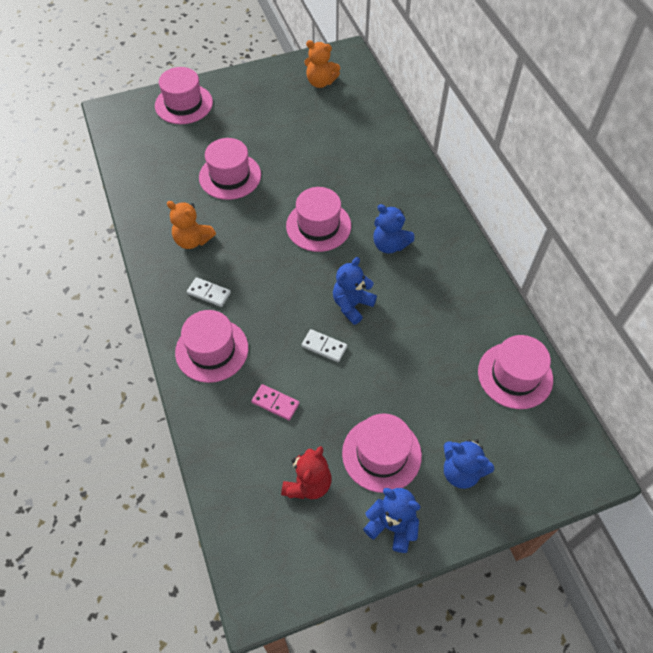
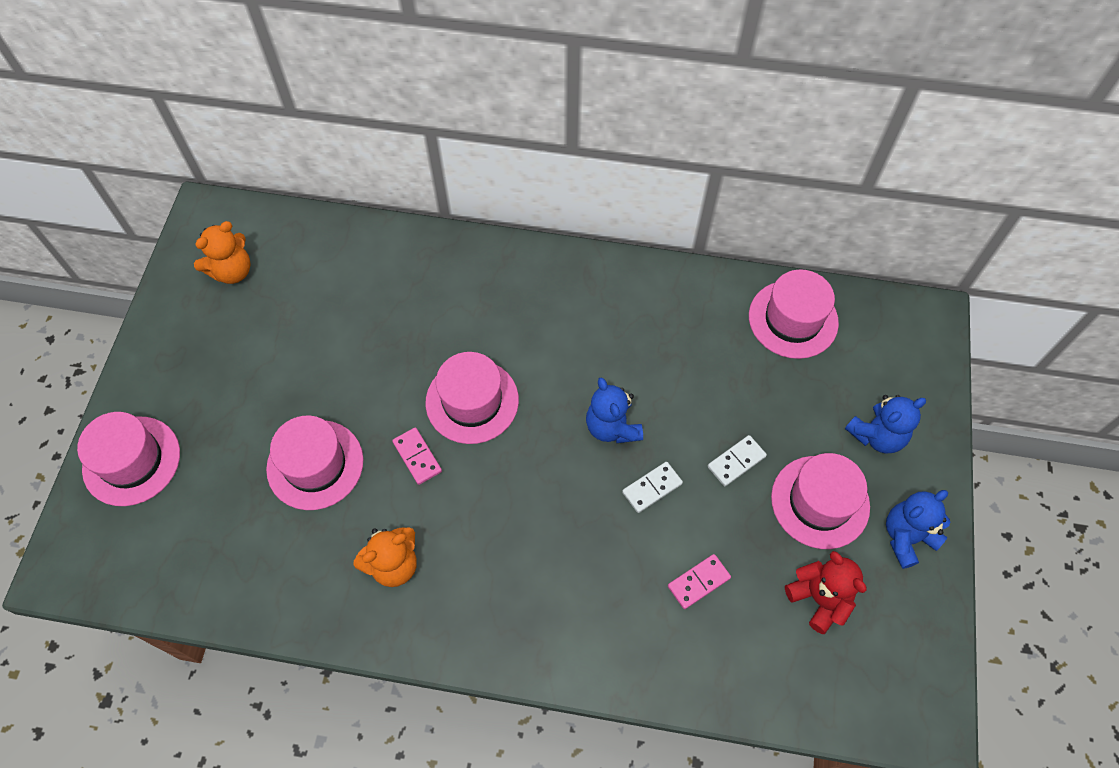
camera: 60 degrees left, 5 degrees up
pink hat [175,310,248,383] -> none
white domino [187,277,231,307] -> white domino moved to [708,435,767,486]
blue teddy bear [373,204,414,254] -> none
none -> pink domino [392,427,442,485]

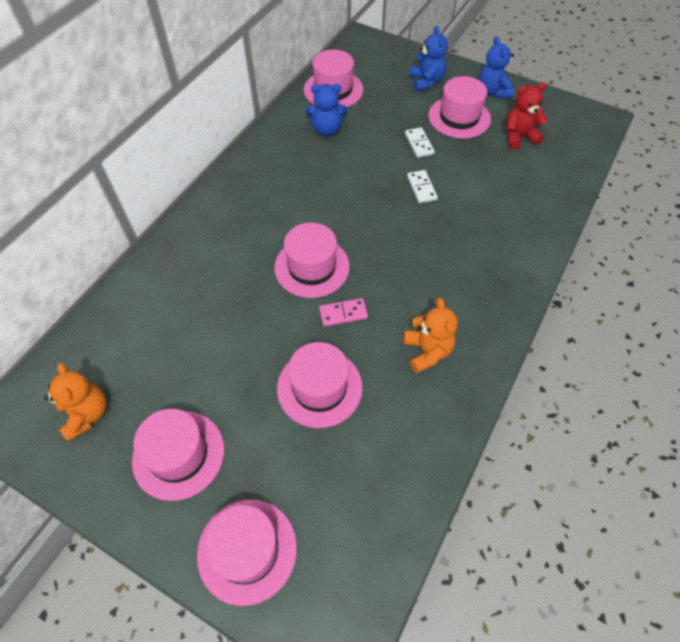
camera: 70 degrees left, 5 degrees down
blue teddy bear [586,377,643,443] -> blue teddy bear moved to [305,84,348,136]
pink domino [668,554,731,609] -> none
none -> pink hat [132,409,224,501]

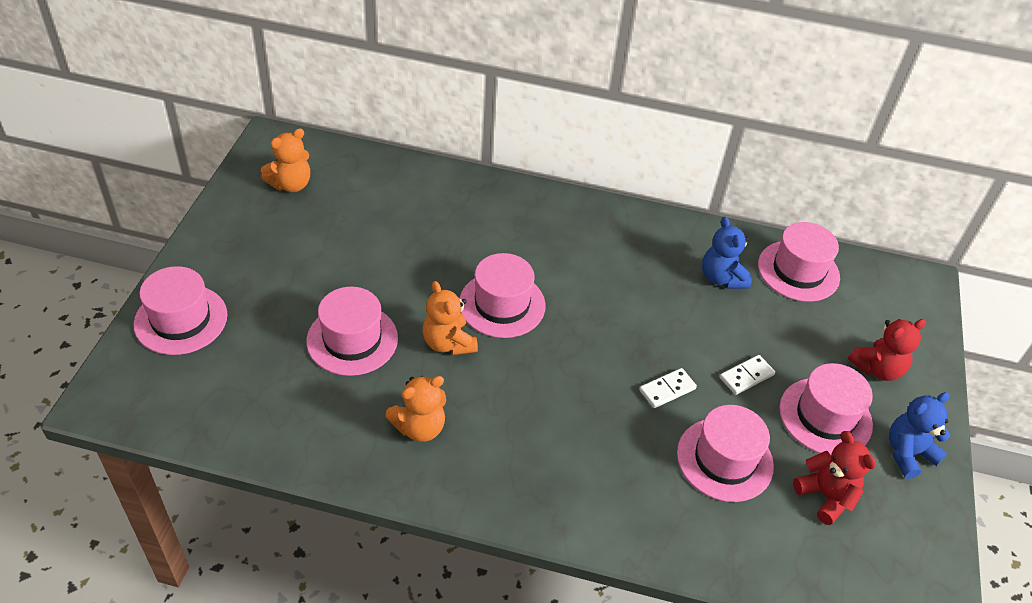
camera: 70 degrees right, 10 degrees down
pink hat [132,409,224,501] -> pink hat moved to [677,405,774,502]
pink domino [319,298,368,327] -> orange teddy bear [423,281,478,355]
blue teddy bear [410,26,448,92] -> red teddy bear [848,319,926,381]

